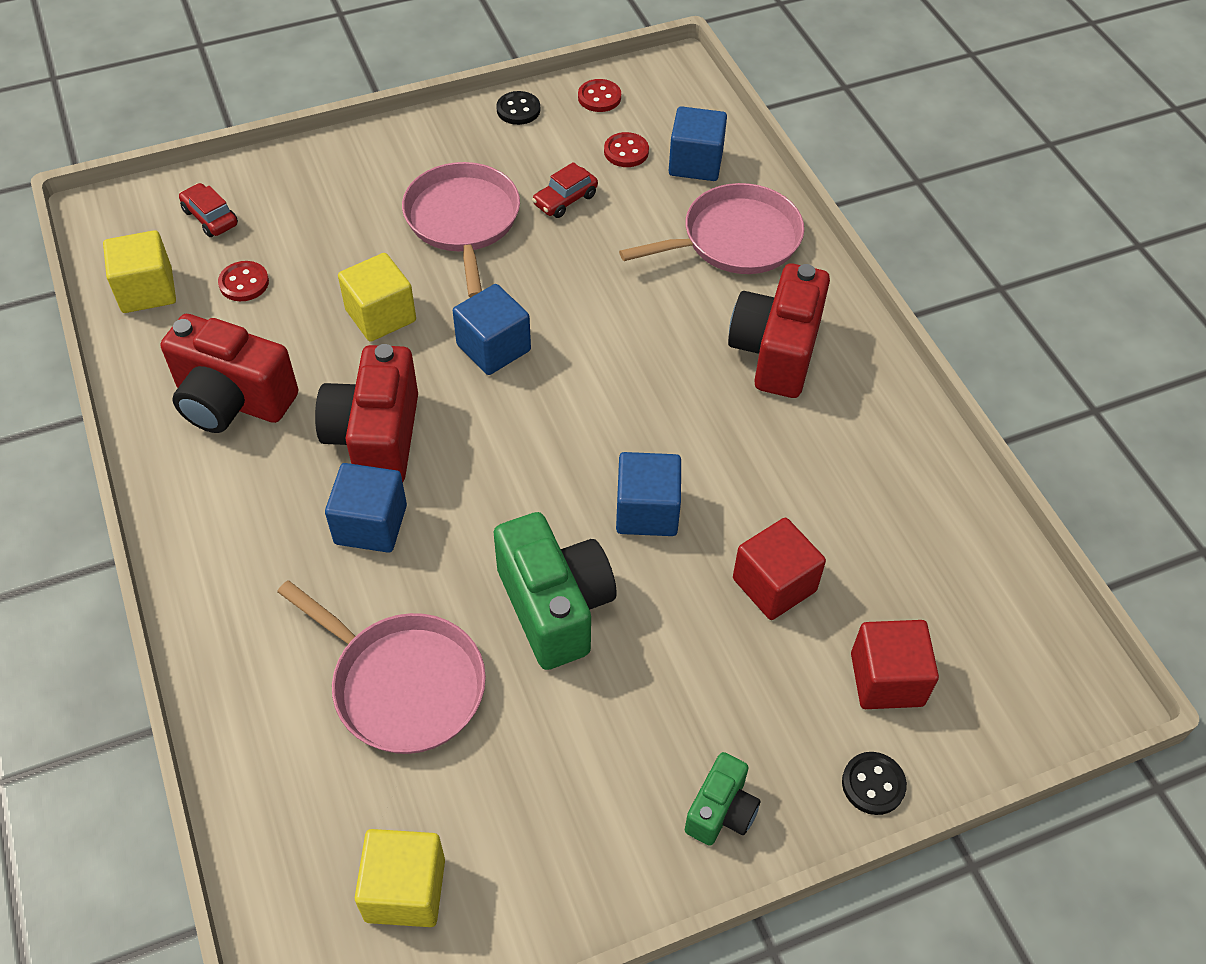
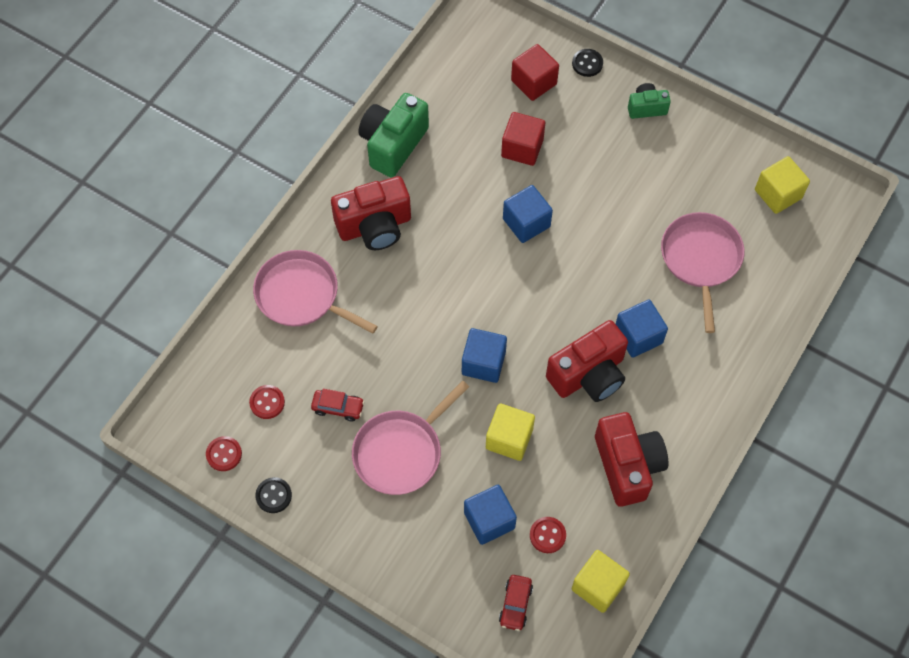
camera: 125 degrees left, 10 degrees up
green camera [494,512,617,670] -> green camera moved to [359,93,429,178]
blue cube [669,106,727,181] -> blue cube moved to [464,485,517,545]

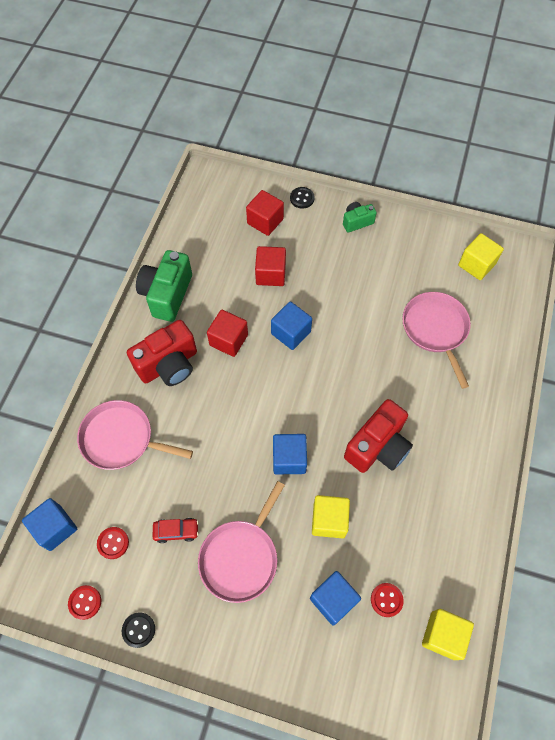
camera: 15 degrees left, 0 degrees up
red car [499,575,533,631] -> none
red camera [595,412,668,507] -> none
blue cube [616,300,668,358] -> blue cube moved to [22,498,77,551]
none -> red cube [207,310,248,357]

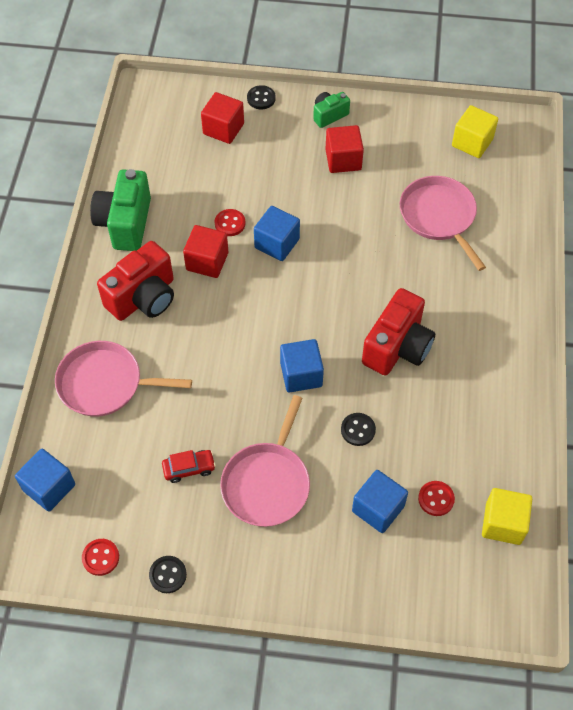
camera: 10 degrees left, 5 degrees down
red button [97,527,129,559] -> red button moved to [215,209,246,236]
red cube [255,246,286,286] -> red cube moved to [325,125,364,173]
yellow cube [312,495,350,538] -> black button [341,413,376,446]

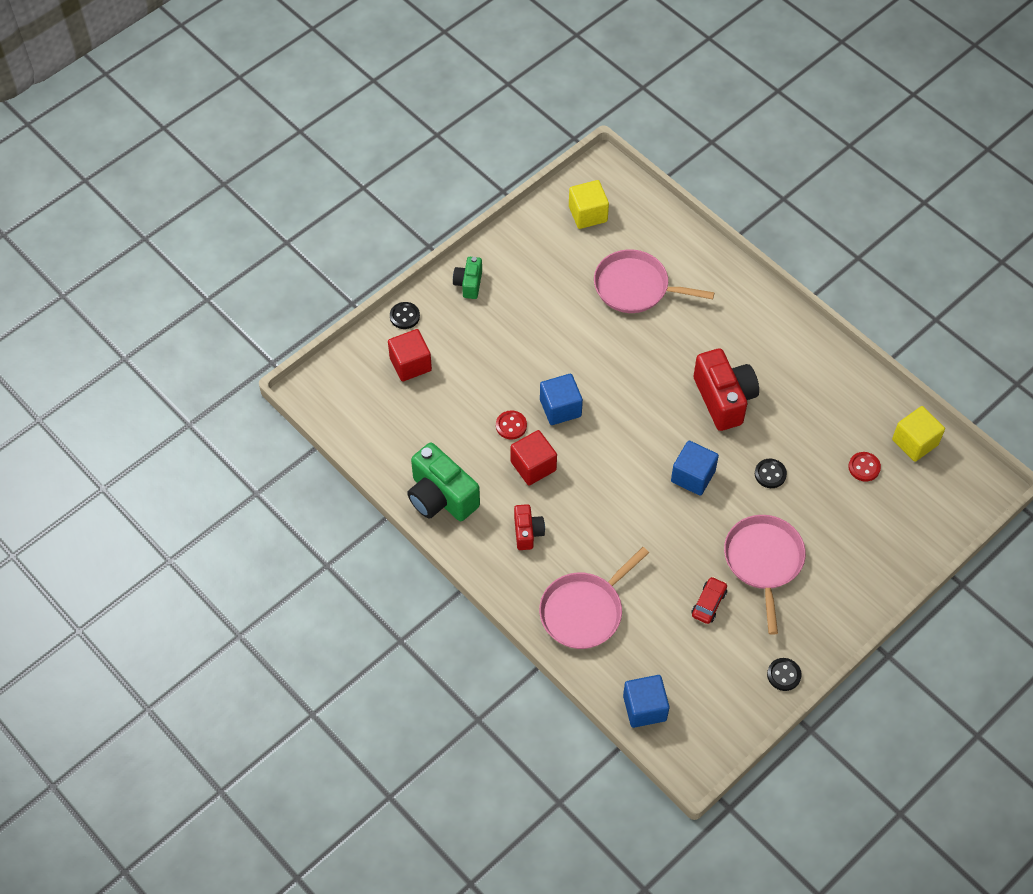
camera: 50 degrees left, 0 degrees up
red button [82,539,119,576] -> none
red camera [97,241,174,321] -> red camera [514,504,545,550], size x0.54
pink pan [220,395,310,527] -> pink pan turned 150 degrees counterclockwise [724,515,806,635]
red cube [325,125,364,173] -> none
blue cube [352,470,408,533] -> none

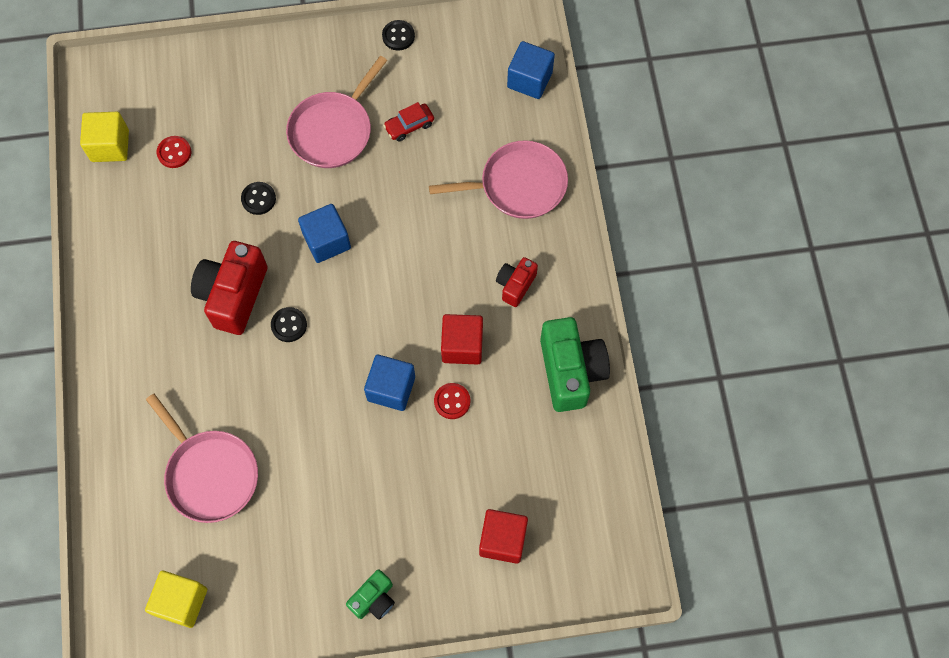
camera: 145 degrees left, 10 degrees up
black button [390,302,420,329] -> black button moved to [271,307,307,342]

